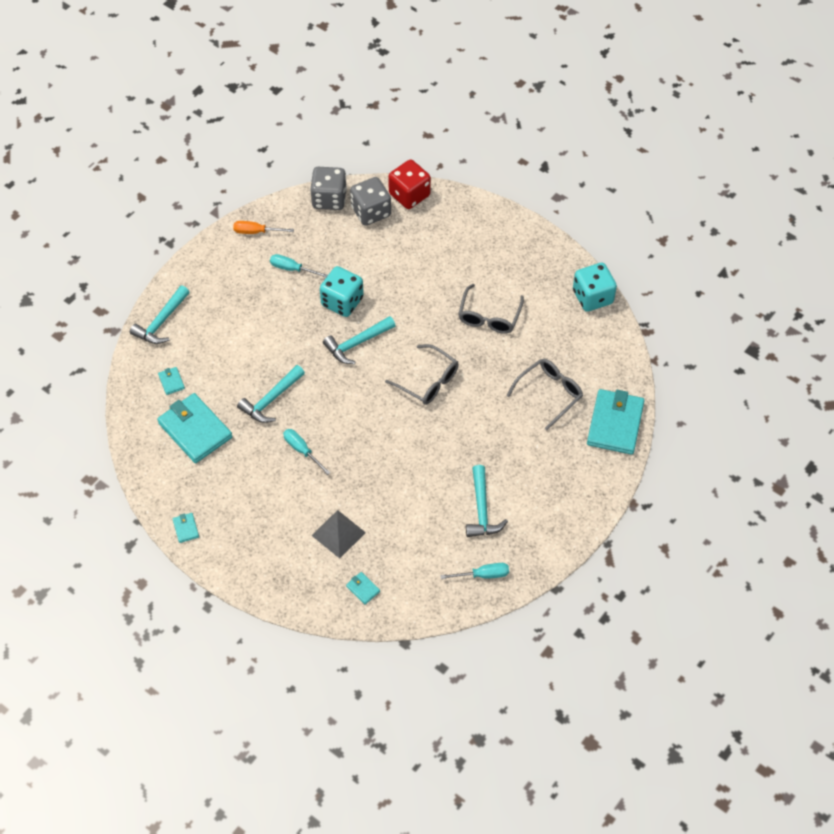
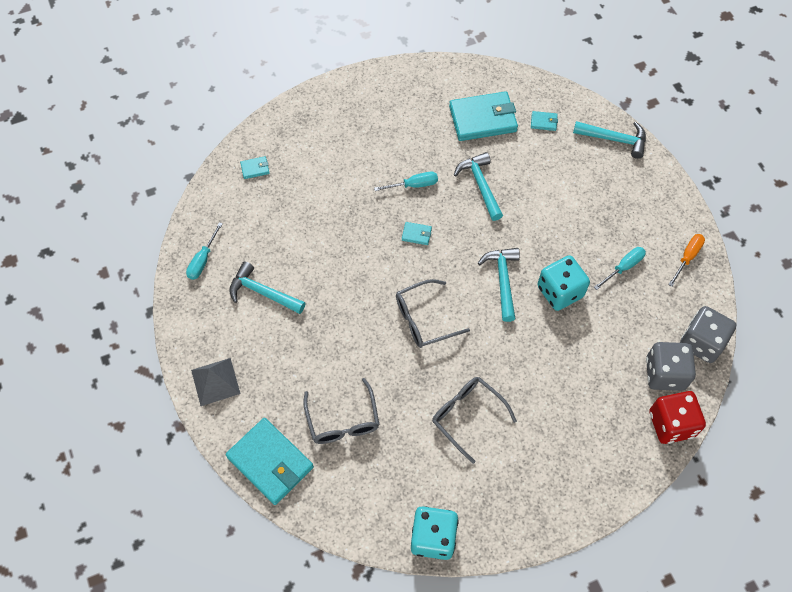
camera: 120 degrees right, 5 degrees up
turquoise hammer [130,286,190,344] -> turquoise hammer turned 135 degrees clockwise [573,121,646,159]
turquoise wallet [173,513,199,543] -> turquoise wallet moved to [402,222,432,245]
grey pyramid [311,510,366,559] -> grey pyramid moved to [191,358,241,406]

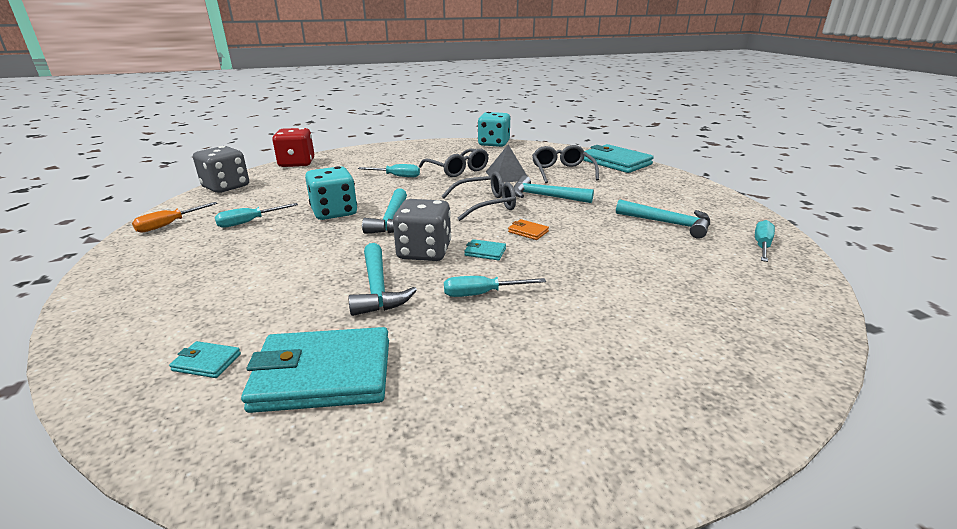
camera: 175 degrees left, 35 degrees down
grey pyramid [191,358,241,406] -> grey pyramid moved to [486,145,527,183]
turquoise wallet [240,156,270,179] -> none
turquoise hammer [573,121,646,159] -> turquoise hammer moved to [513,175,594,203]
grey dice [646,342,696,391] -> grey dice moved to [393,199,451,261]
none -> turquoise screwdriver [358,164,420,177]
none -> orange wallet [508,219,549,240]

